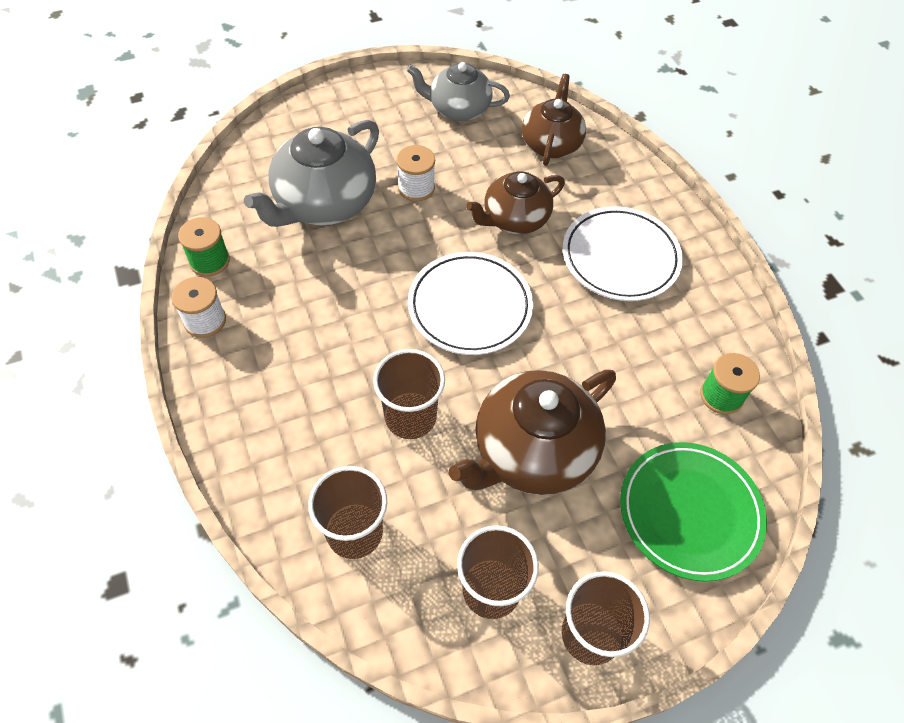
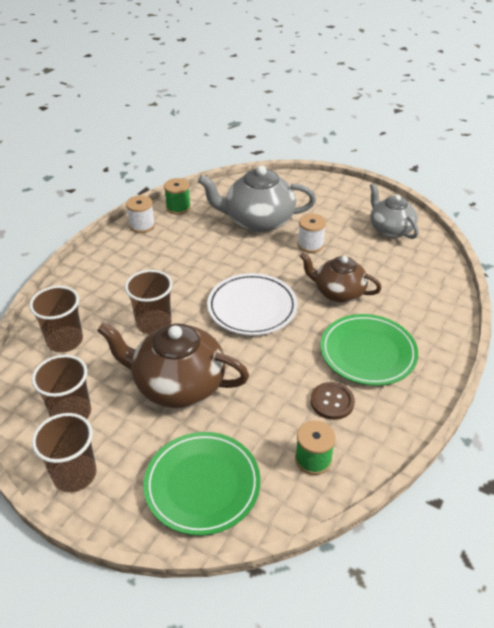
camera: 55 degrees right, 15 degrees down
brown teapot [522,74,586,166] -> none
white plate [563,206,683,301] -> green plate [320,314,418,386]
none -> brown button [310,382,355,420]

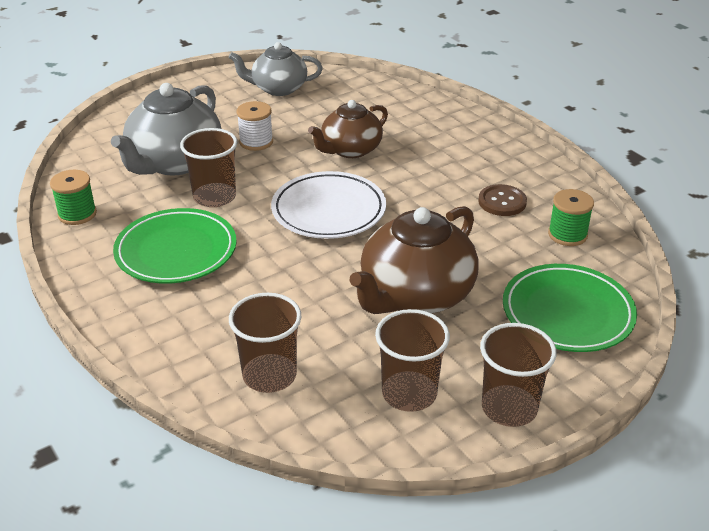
camera: 65 degrees left, 5 degrees down
brown cup [125,270,172,334] -> brown cup moved to [180,128,237,207]
white spool [126,195,155,233] -> none
green plate [320,314,418,386] -> green plate moved to [113,208,237,284]

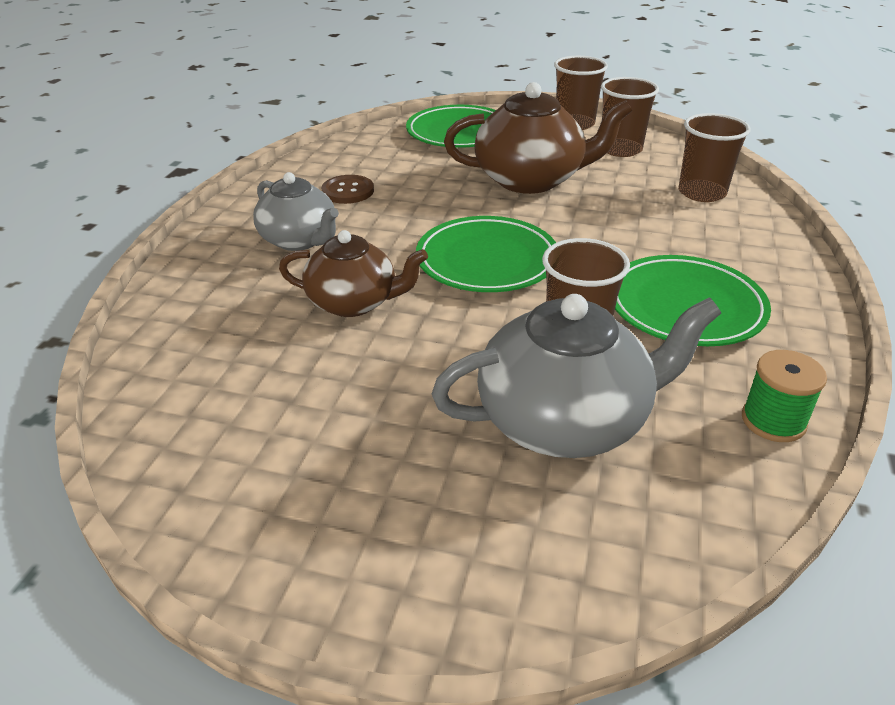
camera: 130 degrees left, 0 degrees up
grey teapot [229,42,323,96] -> grey teapot moved to [253,172,339,251]
white spool [237,101,273,151] -> none
white plate [271,171,386,239] -> green plate [416,216,556,292]
green spool [548,189,594,246] -> none

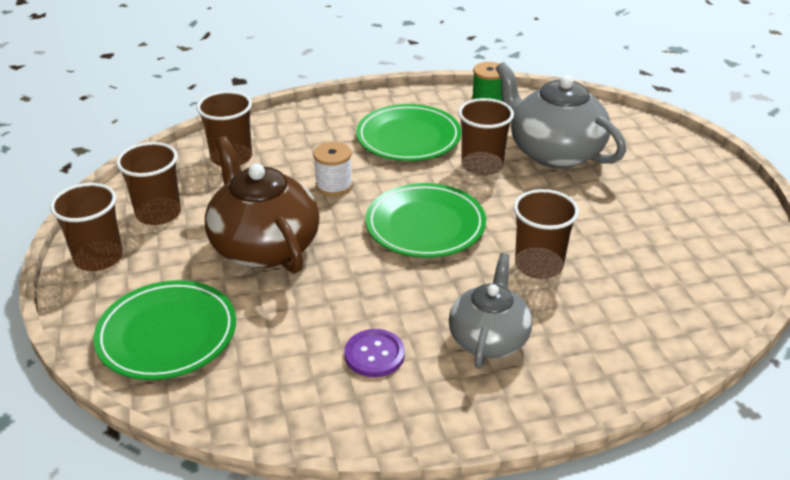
camera: 120 degrees left, 0 degrees up
brown teapot [279,230,428,317] -> brown cup [514,189,579,279]
brown button [322,175,374,204] -> purple button [344,329,405,377]
none -> white spool [313,142,353,196]

